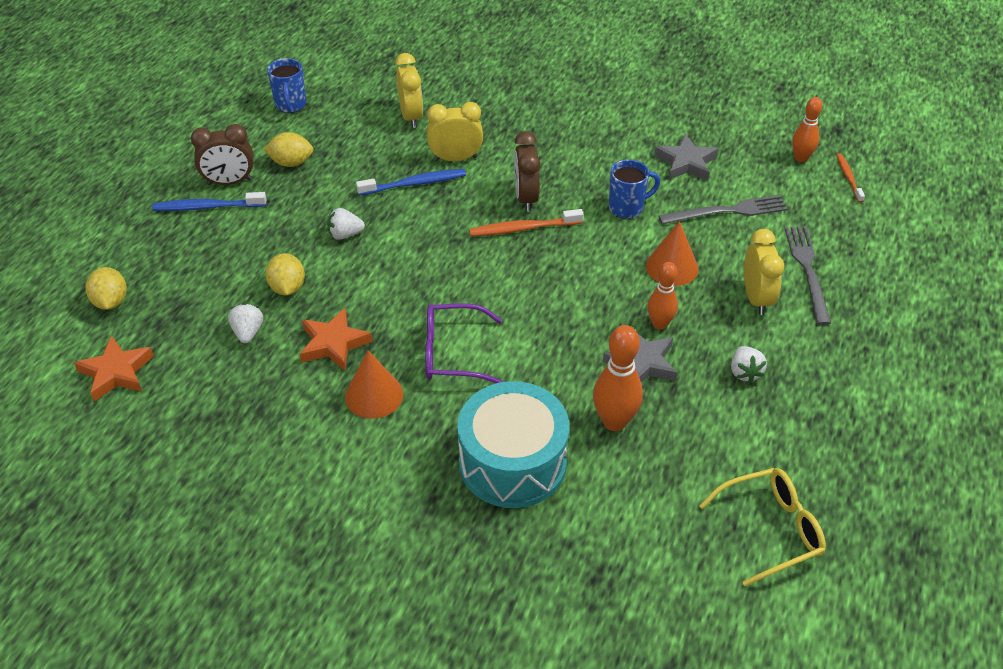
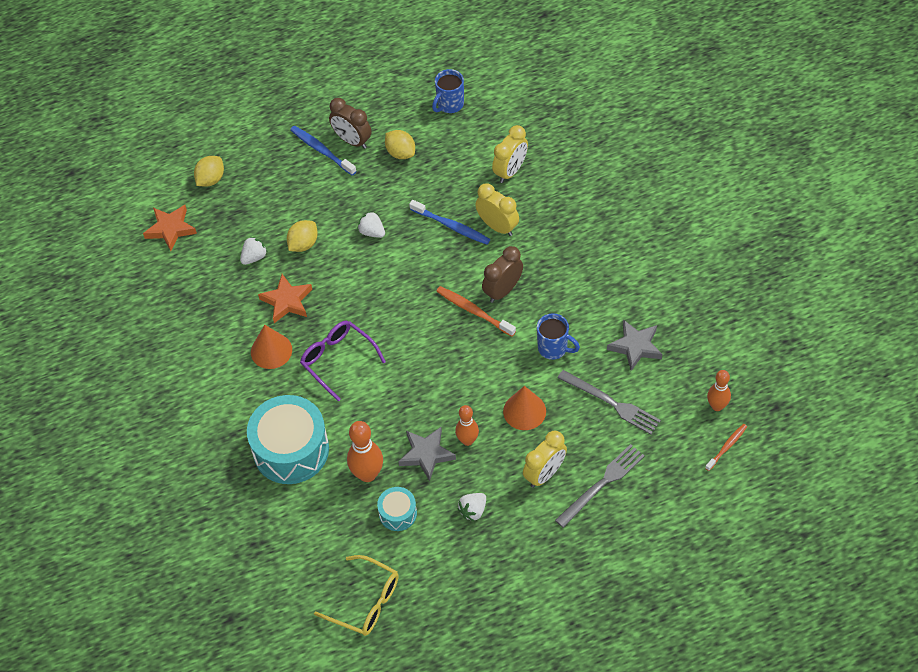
camera: 50 degrees right, 10 degrees up
none -> turquoise drum [377,487,417,531]

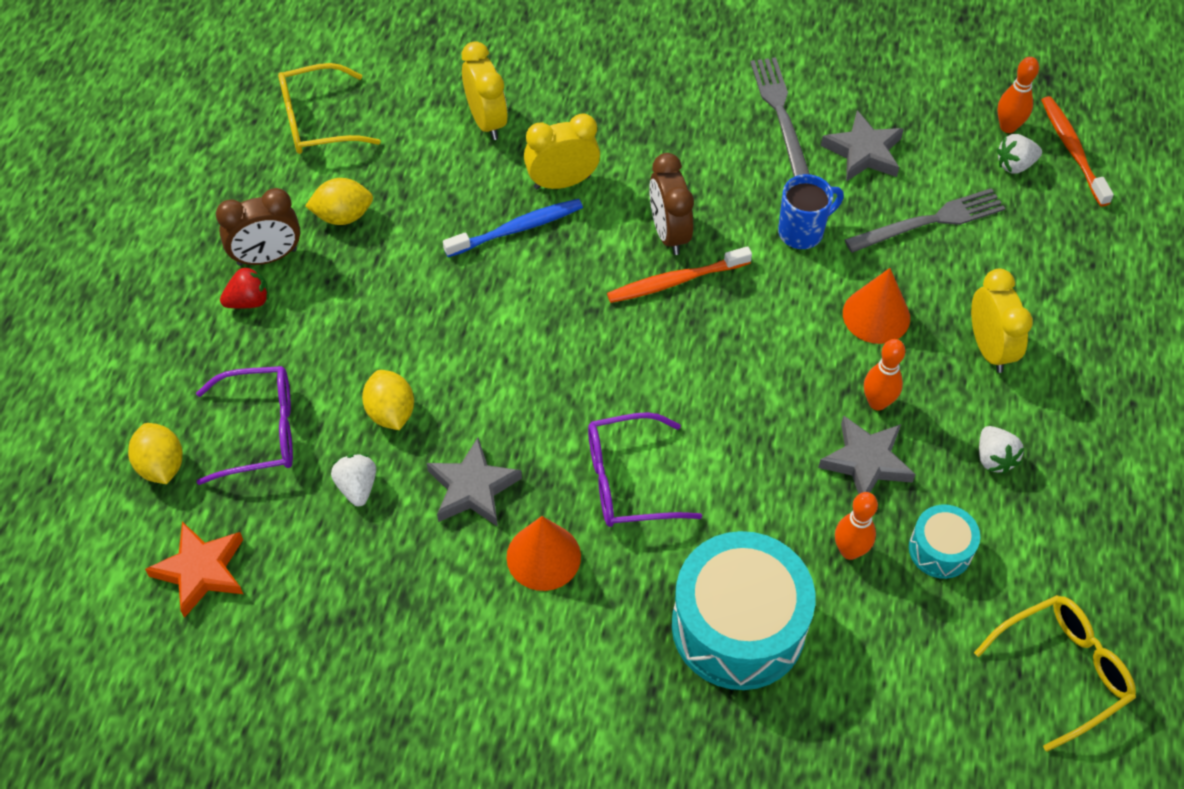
camera: 60 degrees left, 0 degrees up
orange star [258,274,312,323] -> grey star [427,438,522,527]
blue toothbrush [290,126,356,176] -> red strawberry [220,266,269,309]
orange bowling pin [347,421,383,482] -> orange bowling pin [835,492,878,560], size x0.66
white strawberry [358,211,385,238] -> white strawberry moved to [997,134,1042,174]
blue mug [432,69,464,113] -> yellow glasses [278,63,381,154]
grey fork [555,444,645,528] -> grey fork moved to [750,57,810,177]
orange toothbrush [705,424,747,471] -> orange toothbrush [1041,96,1114,207], size x1.53
none -> purple glasses [196,366,293,485]

